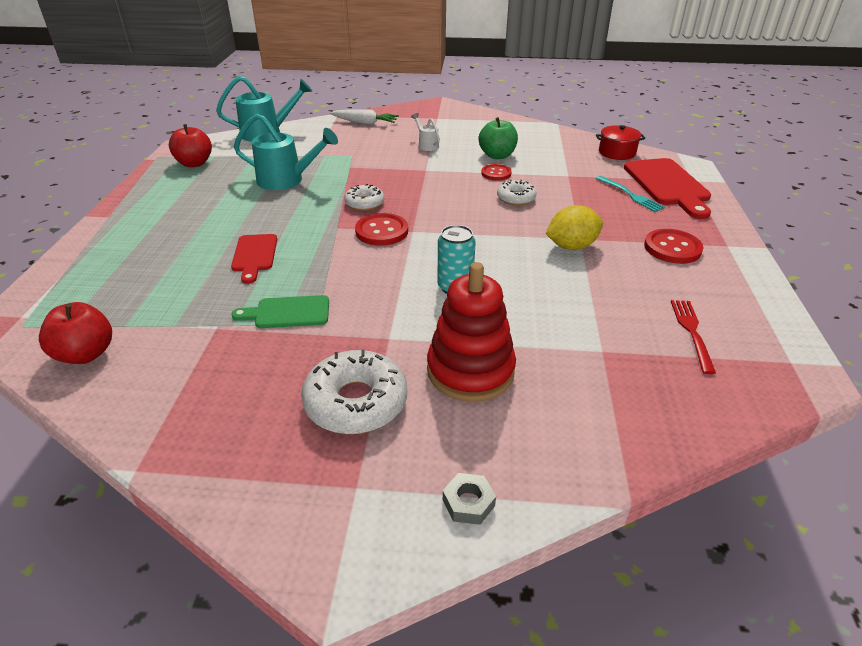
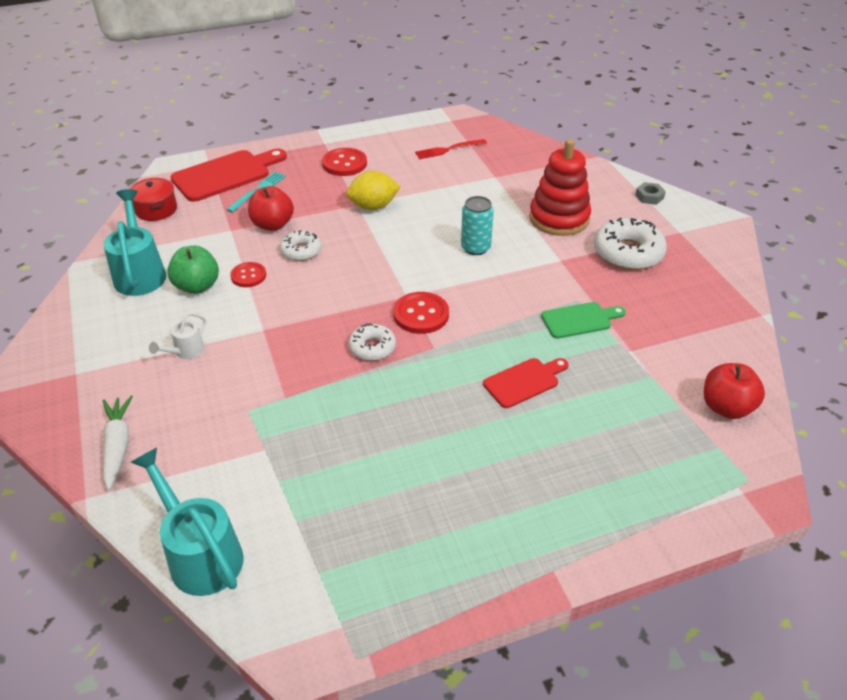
camera: 115 degrees left, 5 degrees up
red apple [169,124,212,167] -> red apple moved to [248,186,294,231]
green cutting board [232,295,329,328] -> green cutting board turned 75 degrees counterclockwise [541,302,626,339]
turquoise watering can [234,114,338,190] -> turquoise watering can moved to [104,189,167,296]
yellow lemon [546,205,603,250] -> yellow lemon turned 60 degrees counterclockwise [346,171,401,210]

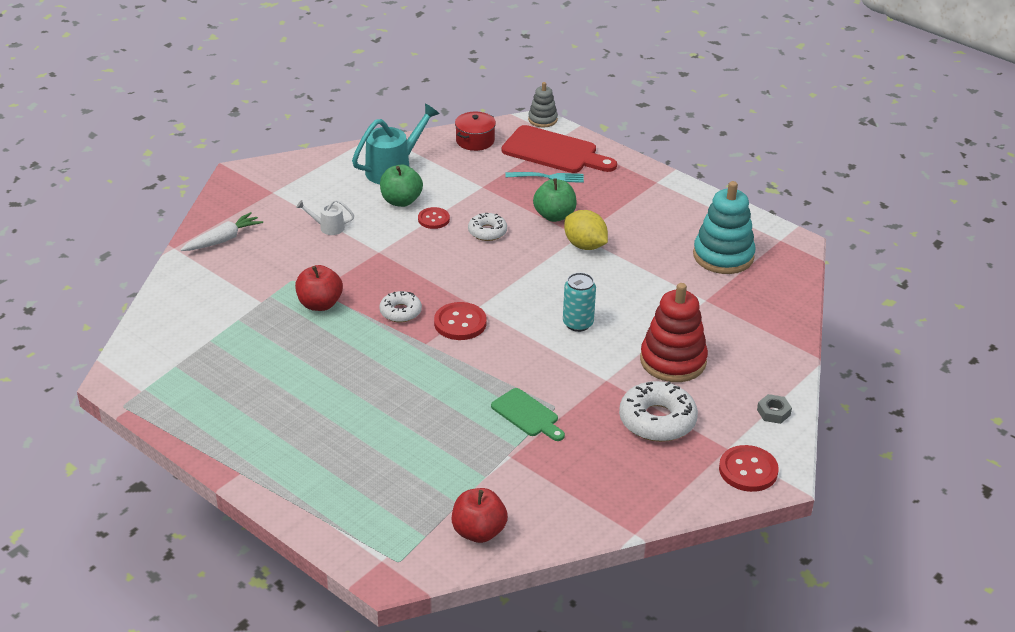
camera: 60 degrees right, 5 degrees down
turquoise watering can [131,448,243,596] -> none
red apple [248,186,294,231] -> red apple moved to [295,265,343,311]
red button [322,148,367,176] -> red button moved to [719,445,779,492]
red fork [415,139,487,159] -> turquoise stacking toy [693,181,756,274]
red cutting board [483,358,568,408] -> none
none -> grey stacking toy [528,82,558,127]
none -> green apple [533,178,577,222]

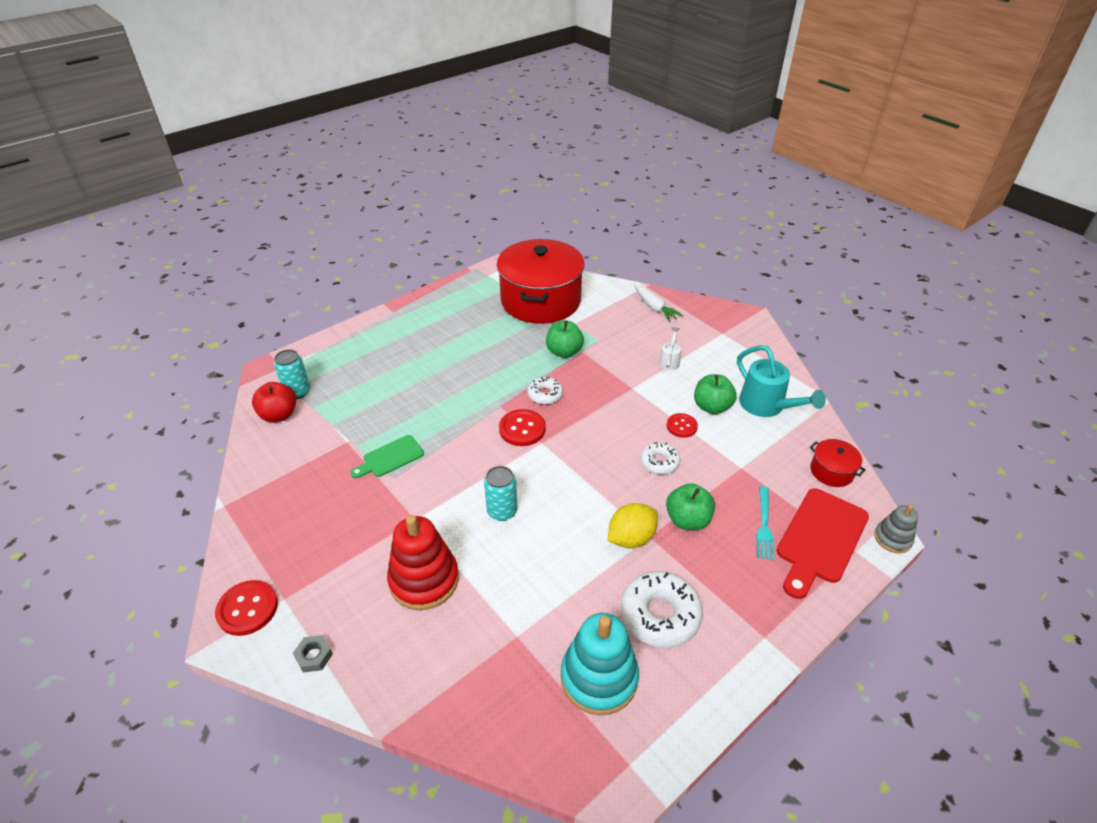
camera: 100 degrees right, 5 degrees up
red apple [295,265,343,311] -> green apple [546,320,584,358]
white donut [619,381,698,442] -> white donut moved to [620,571,703,648]
none -> turquoise can [274,349,310,399]
none -> red pot [497,239,584,324]

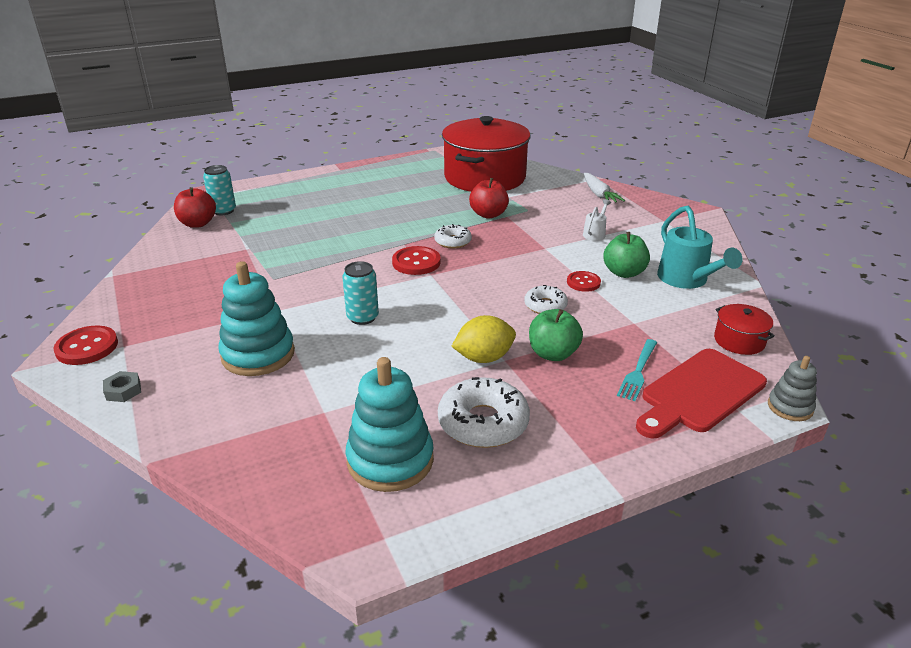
camera: 15 degrees right, 10 degrees down
green cutting board [351,435,424,478] -> none
red stacking toy [387,515,459,610] -> turquoise stacking toy [218,261,295,376]
green apple [546,320,584,358] -> red apple [469,178,509,219]

